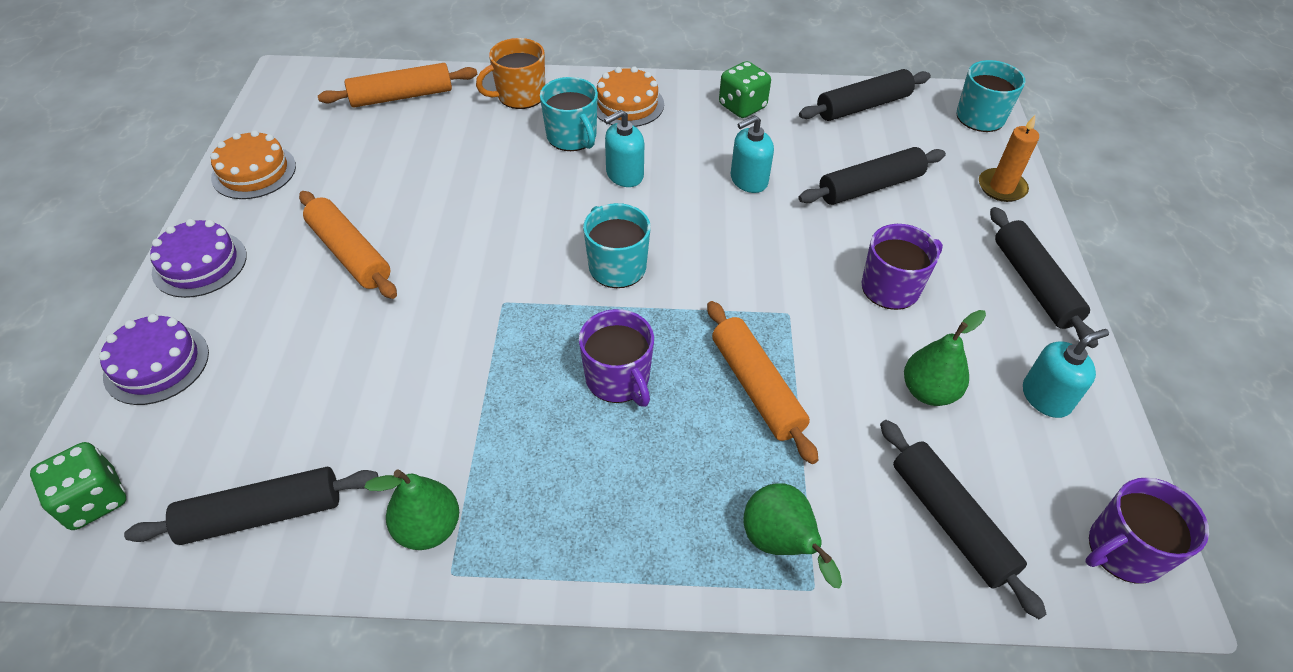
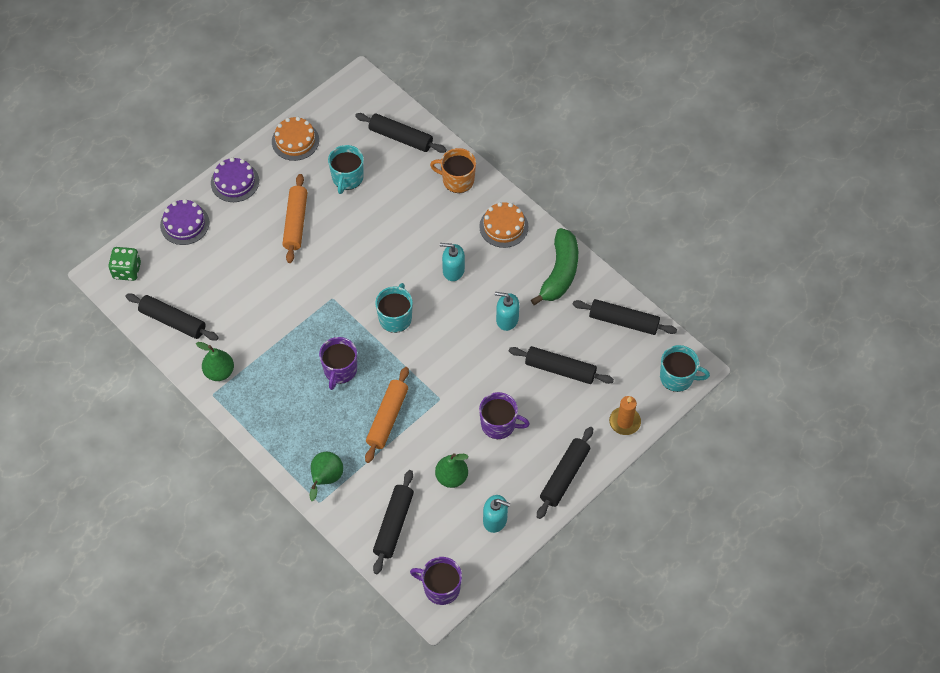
camera: 45 degrees right, 10 degrees up
orange rolling pin [318,63,477,107] -> black rolling pin [355,113,447,153]
turquoise mug [540,77,598,151] -> turquoise mug moved to [328,145,364,194]
green dice [719,61,771,118] -> green banana [531,228,578,305]

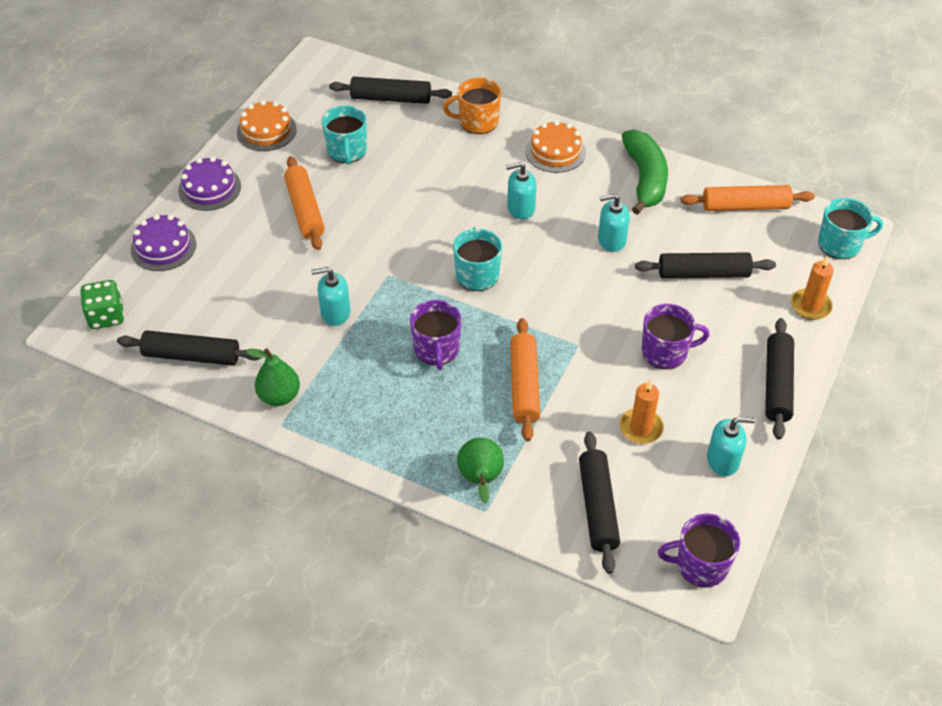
camera: 20 degrees left, 10 degrees down
green pear [435,453,468,488] -> orange candle [619,380,664,444]
black rolling pin [572,299,677,335] -> orange rolling pin [681,185,815,211]
none -> turquoise soap dispenser [311,267,350,326]

